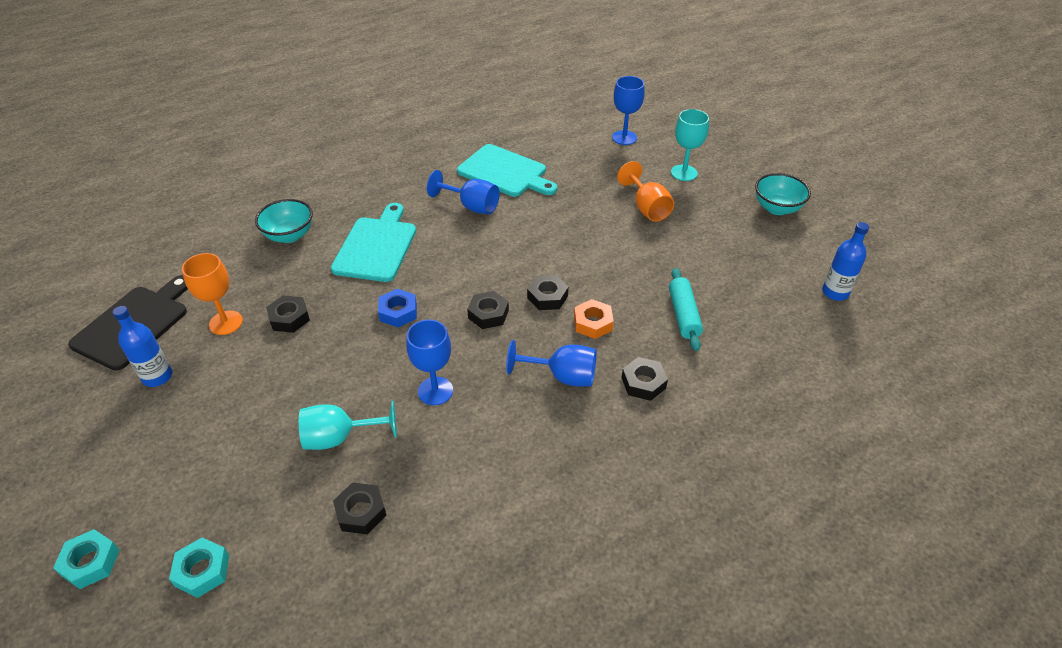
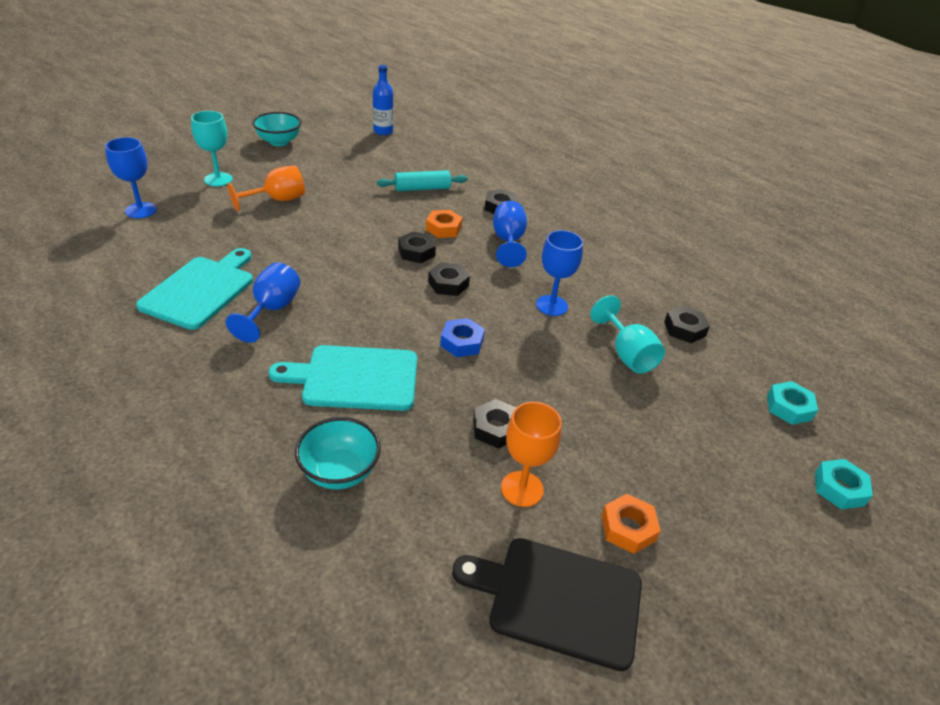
camera: 105 degrees left, 5 degrees down
blue bottle [113,306,172,387] -> orange nut [601,494,661,554]

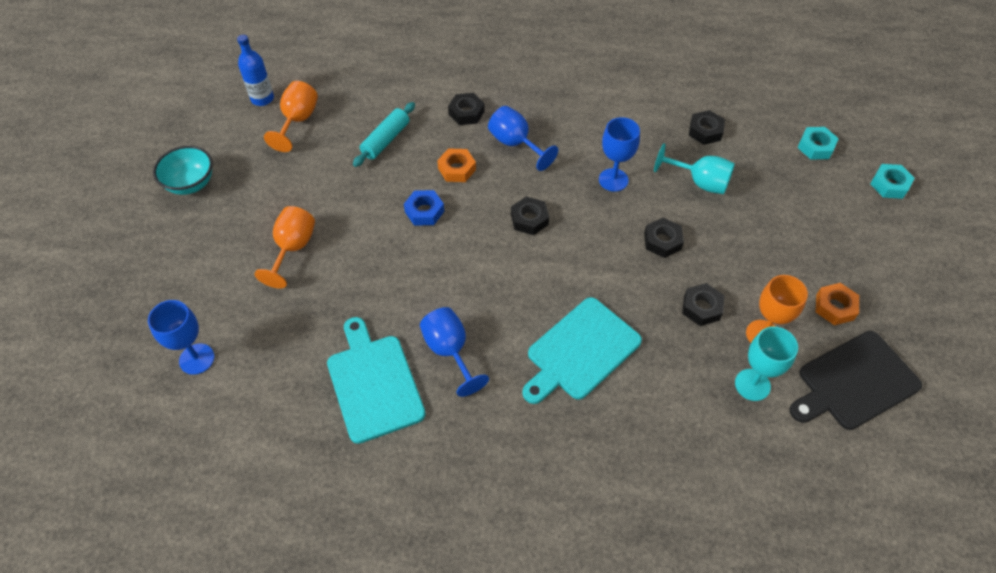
camera: 40 degrees left, 15 degrees up
turquoise goblet [191,111,233,186] -> turquoise goblet moved to [735,326,798,401]
turquoise bowl [295,417,381,490] -> none
black nut [398,231,436,263] -> black nut moved to [644,218,684,258]
blue nut [440,318,485,357] -> blue nut moved to [404,190,444,226]
none -> orange goblet [264,81,318,152]

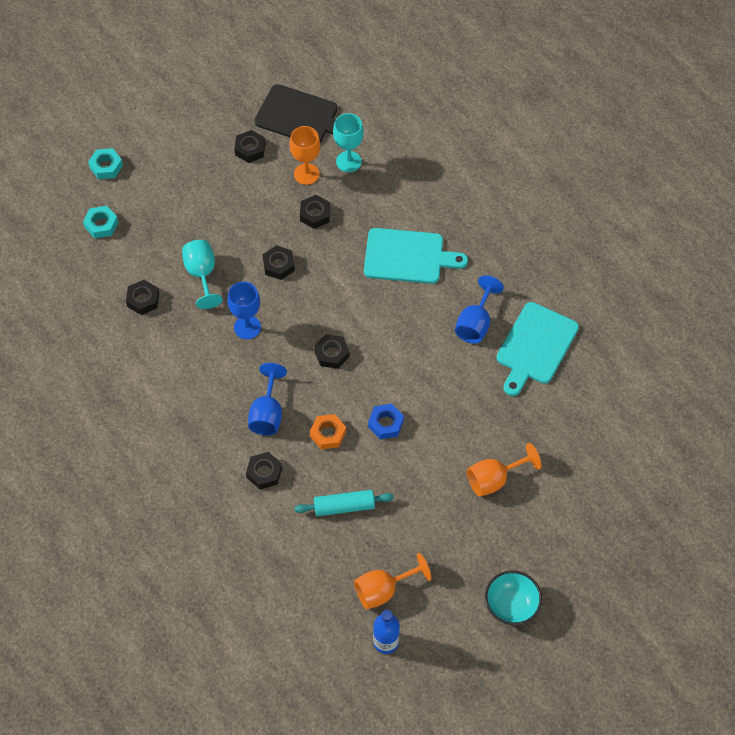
camera: 130 degrees left, 5 degrees up
blue goblet [148,300,214,375] -> none
orange nut [816,283,859,325] -> black nut [234,130,265,163]

